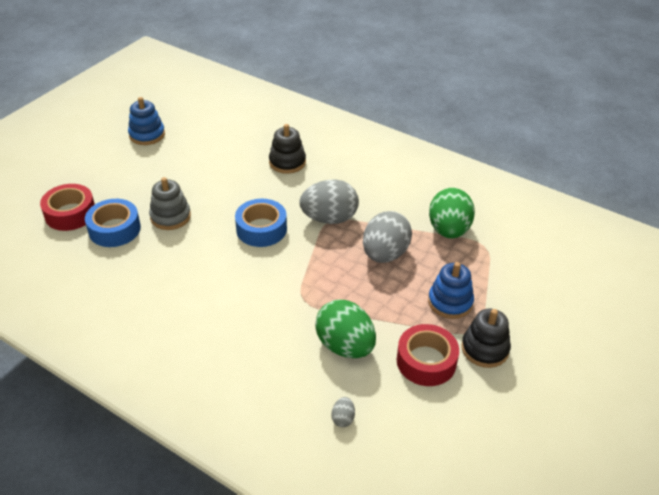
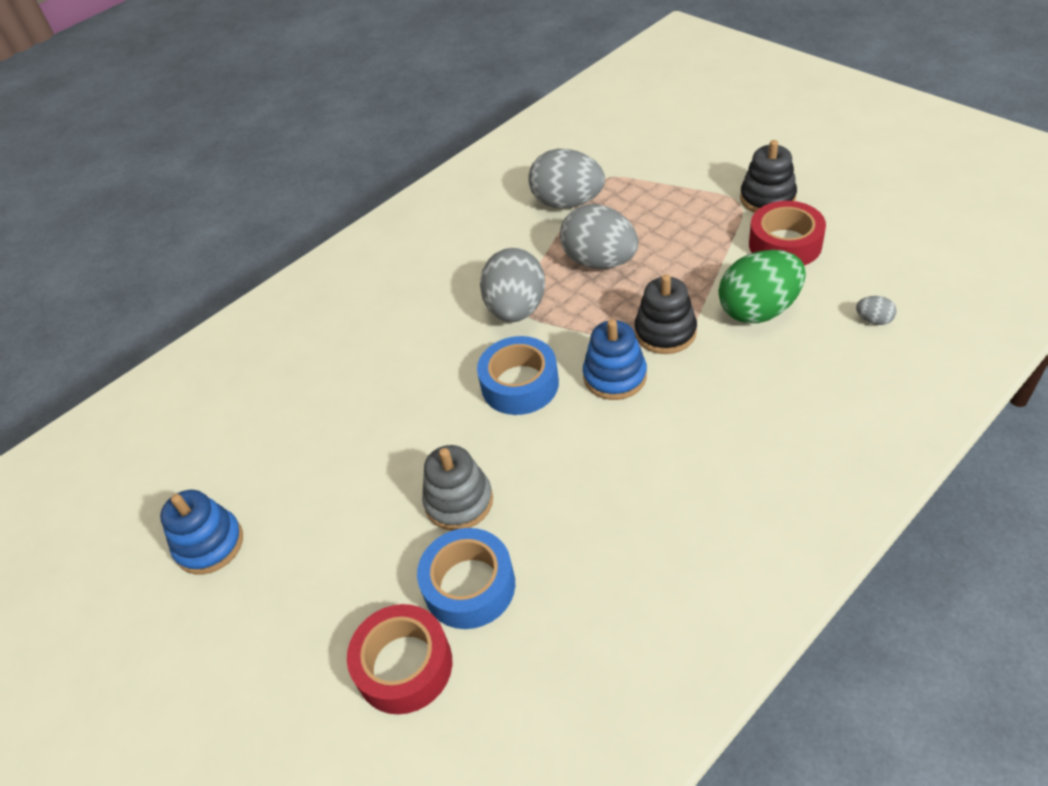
camera: 70 degrees left, 5 degrees up
black stacking toy [269,124,306,174] -> black stacking toy moved to [634,274,697,354]
blue stacking toy [428,262,474,319] -> blue stacking toy moved to [583,319,647,400]
green egg [429,188,475,238] -> grey egg [528,149,605,209]

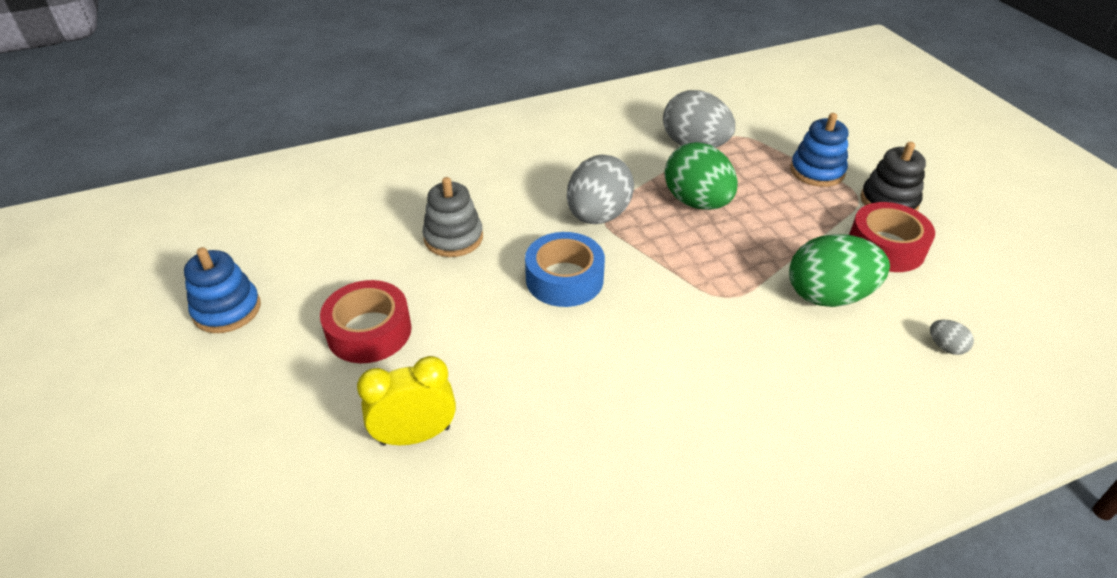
camera: 15 degrees right, 5 degrees down
red tape [347,604,452,714] -> red tape moved to [320,280,412,363]
blue tape [417,528,515,629] -> yellow clock [357,356,456,446]
grey stacking toy [422,445,493,531] -> grey stacking toy moved to [422,177,483,257]
grey egg [560,204,638,269] -> green egg [664,142,738,210]
blue stacking toy [583,319,647,400] -> blue stacking toy moved to [790,113,848,187]
black stacking toy [634,274,697,354] -> none

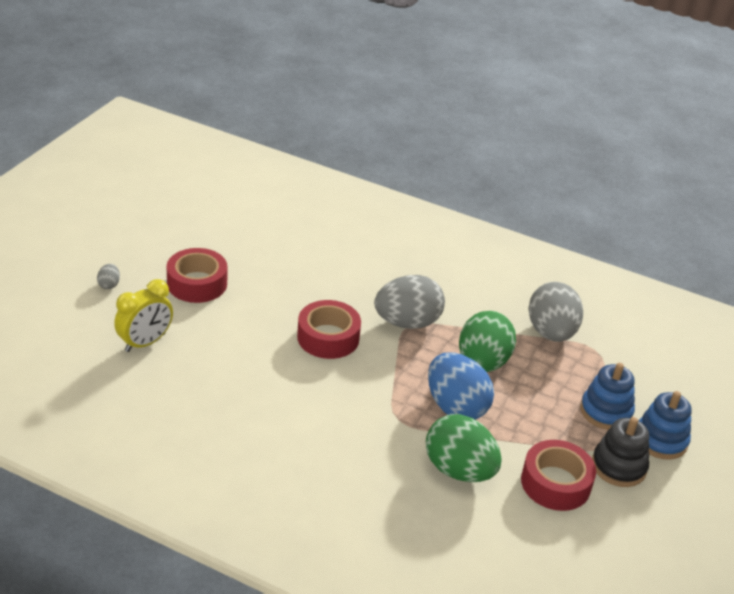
camera: 45 degrees right, 5 degrees down
blue stacking toy [184,247,261,333] -> blue stacking toy moved to [639,391,692,460]
yellow clock [357,356,456,446] -> yellow clock turned 105 degrees clockwise [114,279,173,352]
grey stacking toy [422,177,483,257] -> none
blue tape [525,232,605,307] -> red tape [297,300,361,359]
grey egg [930,320,974,355] -> grey egg moved to [97,264,120,289]
none -> blue egg [428,353,494,420]

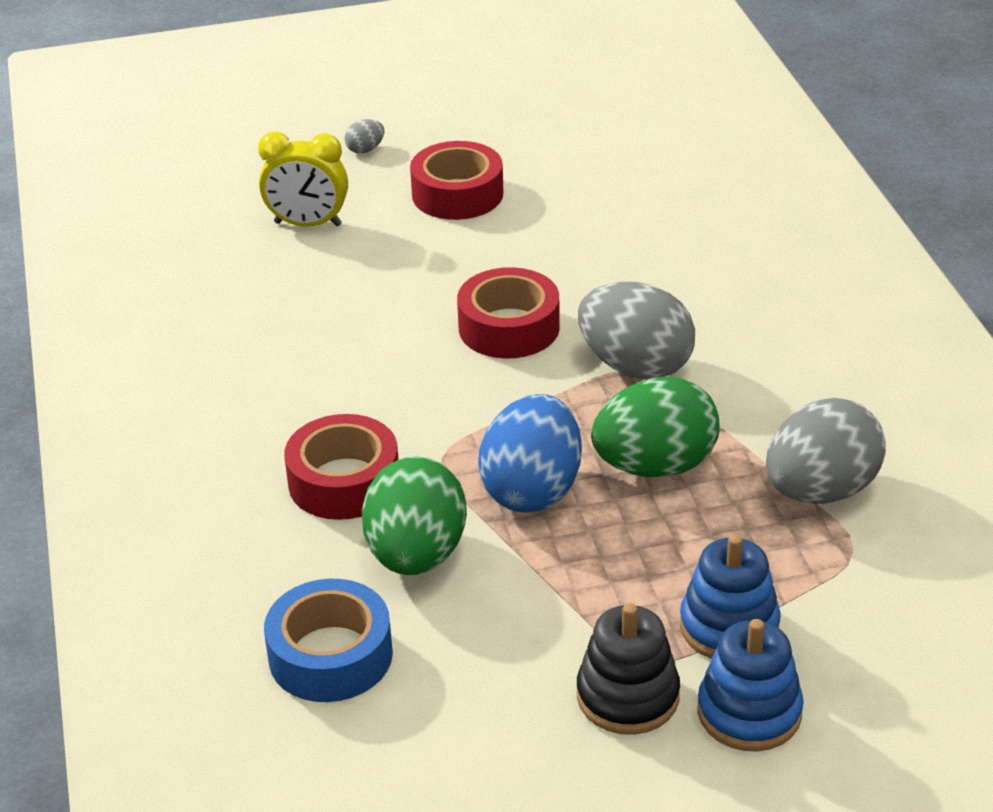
camera: 55 degrees right, 0 degrees up
red tape [521,440,596,511] -> red tape moved to [284,414,399,520]
none -> blue tape [264,579,393,702]

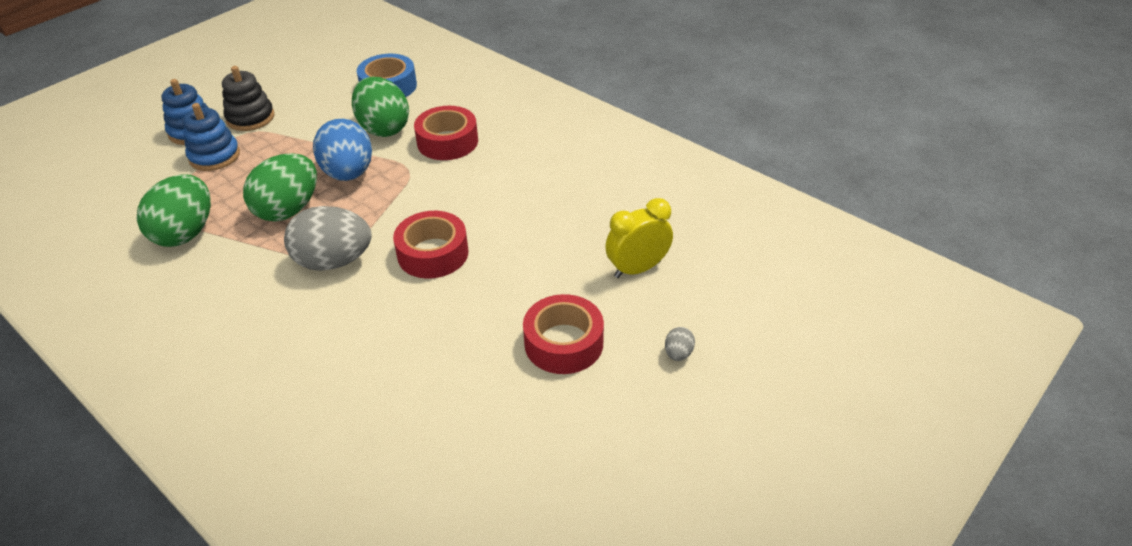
camera: 145 degrees right, 5 degrees up
grey egg [766,398,886,504] -> green egg [137,174,211,247]

